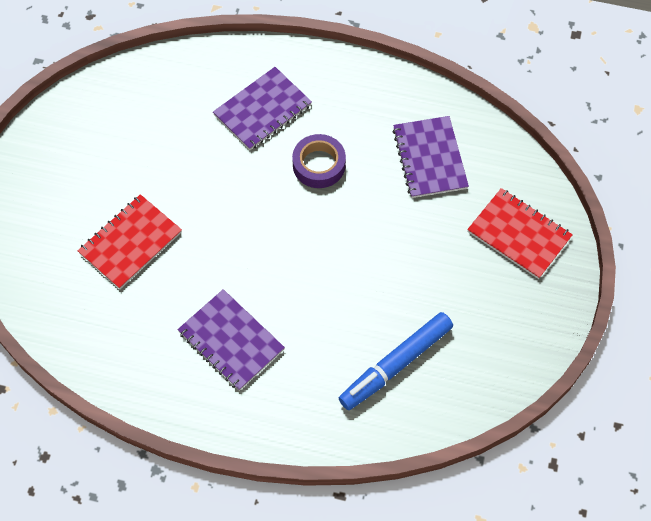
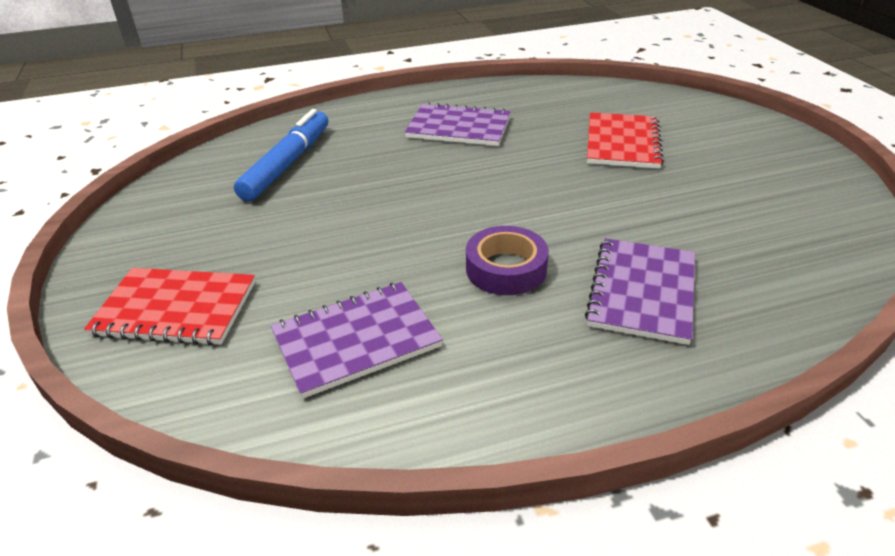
camera: 150 degrees right, 25 degrees down
purple notebook [392,116,469,198] -> purple notebook turned 75 degrees counterclockwise [271,282,443,398]

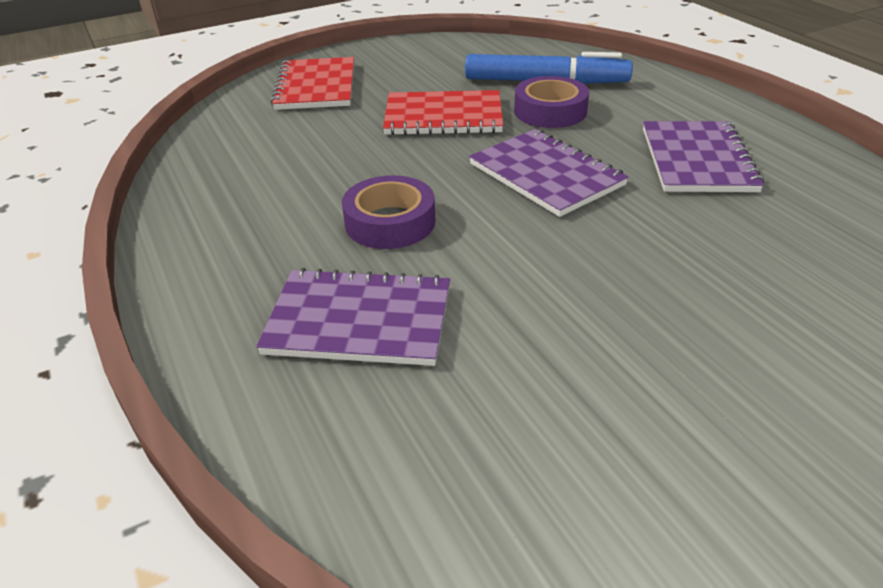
camera: 80 degrees right, 0 degrees up
purple notebook [271,282,443,398] -> purple notebook moved to [469,129,629,217]
red notebook [587,112,664,169] -> red notebook moved to [383,90,503,135]
none -> purple tape [514,76,589,128]

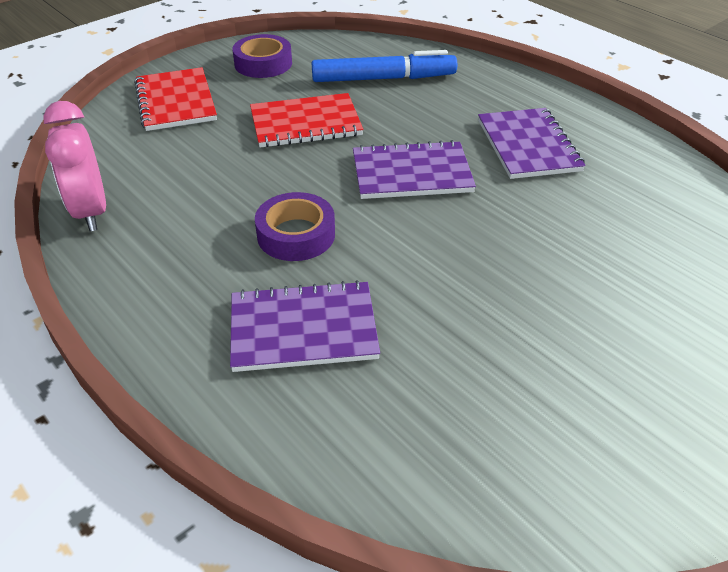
camera: 15 degrees left, 5 degrees up
purple notebook [469,129,629,217] -> purple notebook turned 45 degrees counterclockwise [353,140,476,199]
purple tape [514,76,589,128] -> purple tape moved to [232,34,292,78]
none -> pink clock [43,101,106,231]

